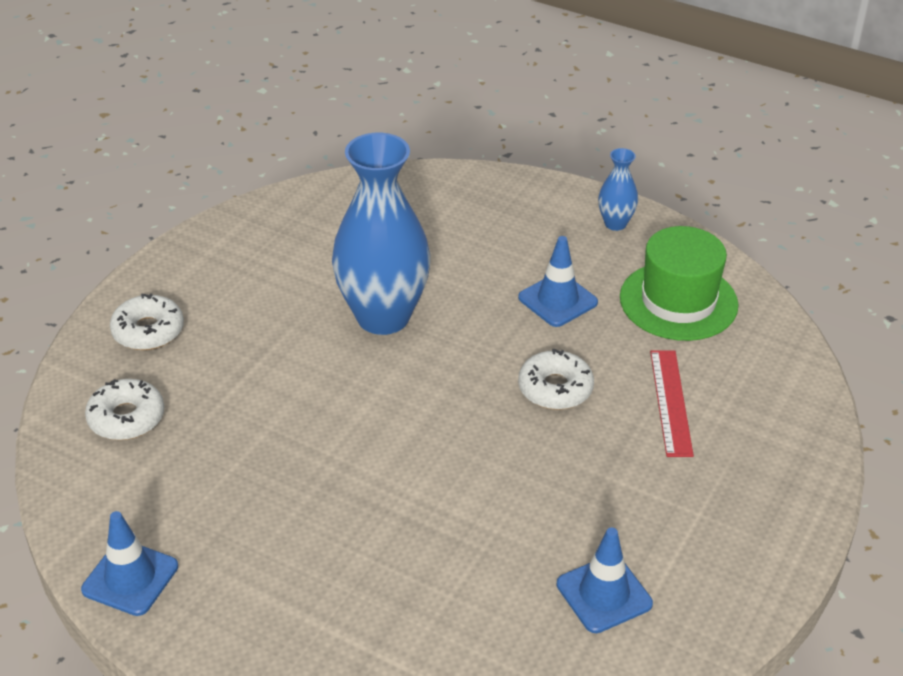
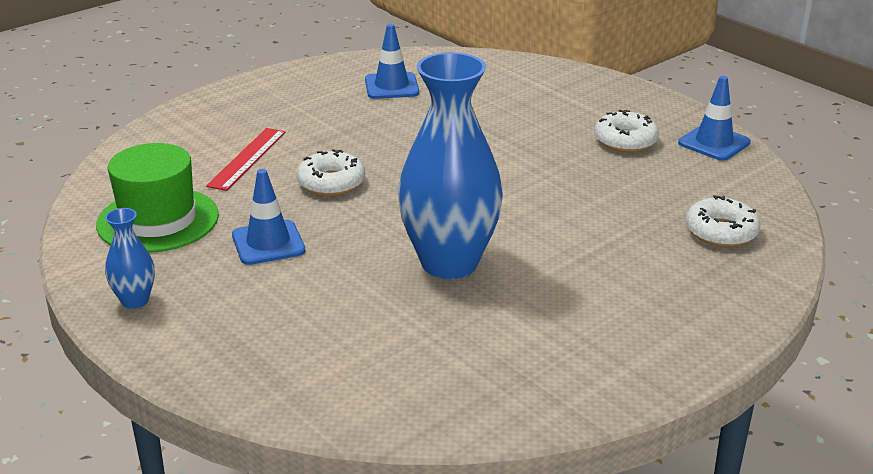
camera: 160 degrees left, 10 degrees down
white donut [110,294,184,350] -> white donut moved to [594,110,659,152]

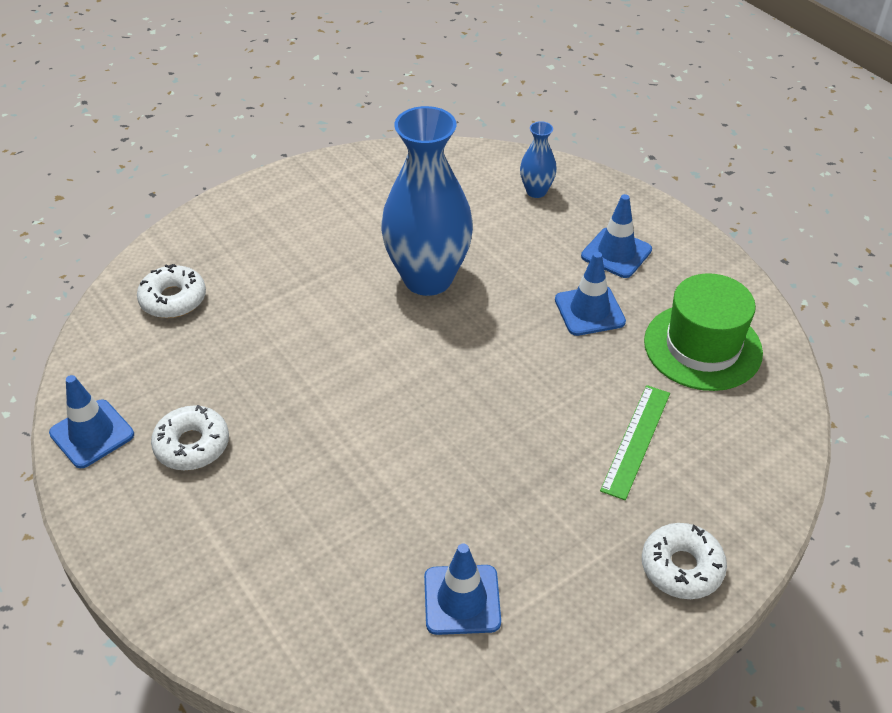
camera: 175 degrees left, 15 degrees up
blue vase [105,208,155,309] -> blue vase moved to [520,121,557,198]
red ruler [206,128,286,191] -> green ruler [600,385,670,500]
white donut [297,149,365,196] -> white donut moved to [642,523,727,599]
none -> blue traffic cone [581,194,652,278]

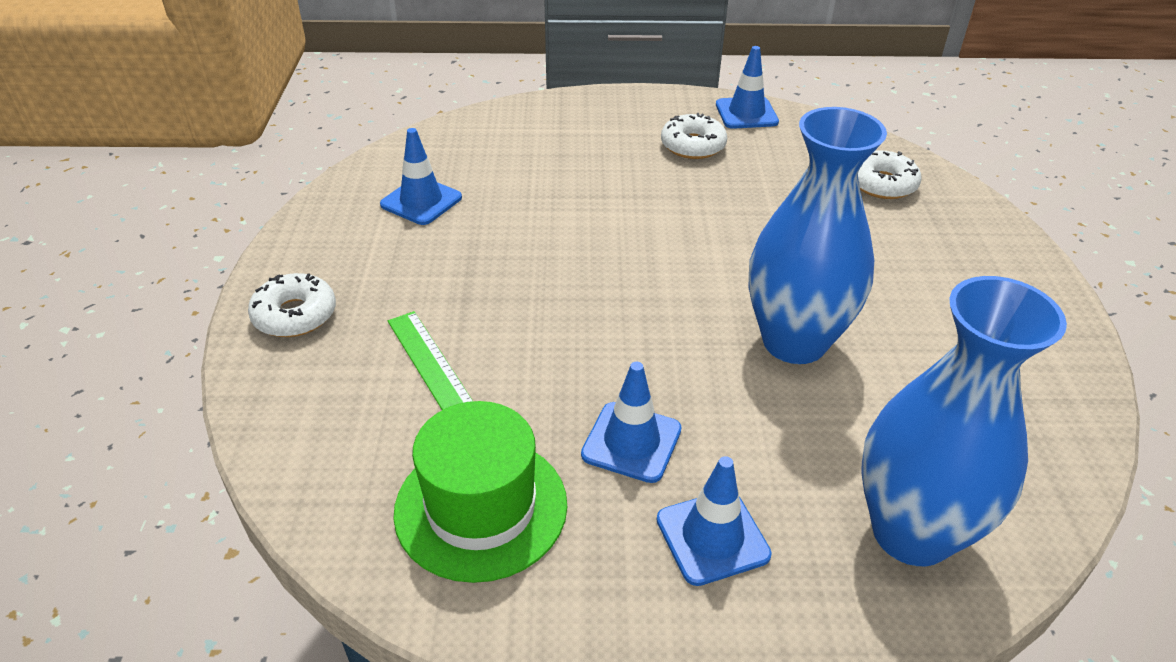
camera: 125 degrees right, 5 degrees down
blue vase [520,121,557,198] -> blue vase [861,276,1067,566], size x2.24

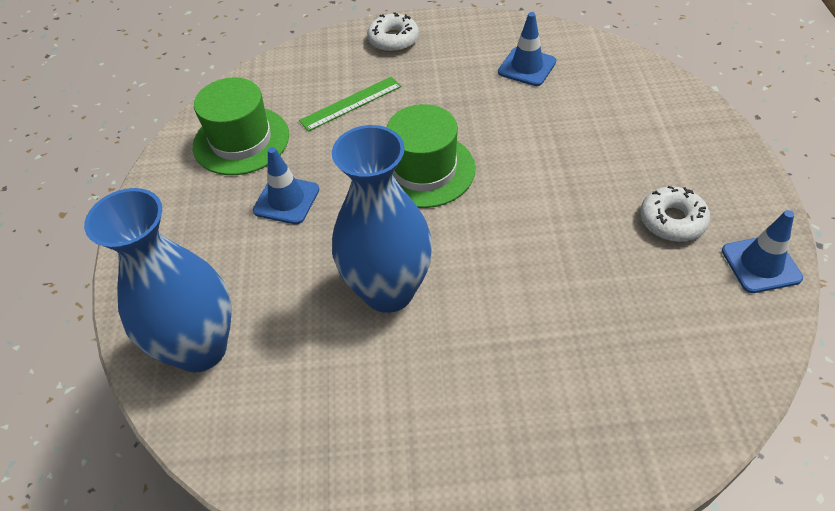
camera: 90 degrees right, 10 degrees up
blue traffic cone [657,456,772,586] -> none
white donut [858,150,921,199] -> none
none -> green hat [387,104,475,208]

